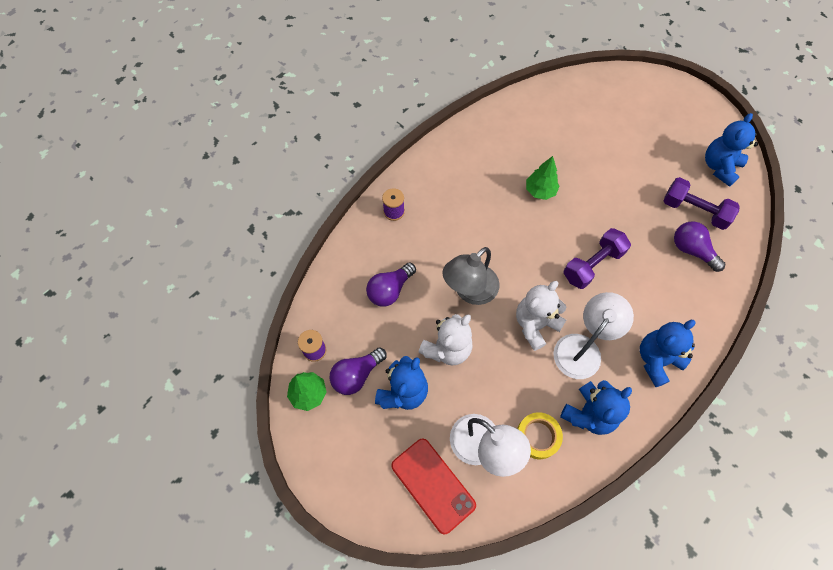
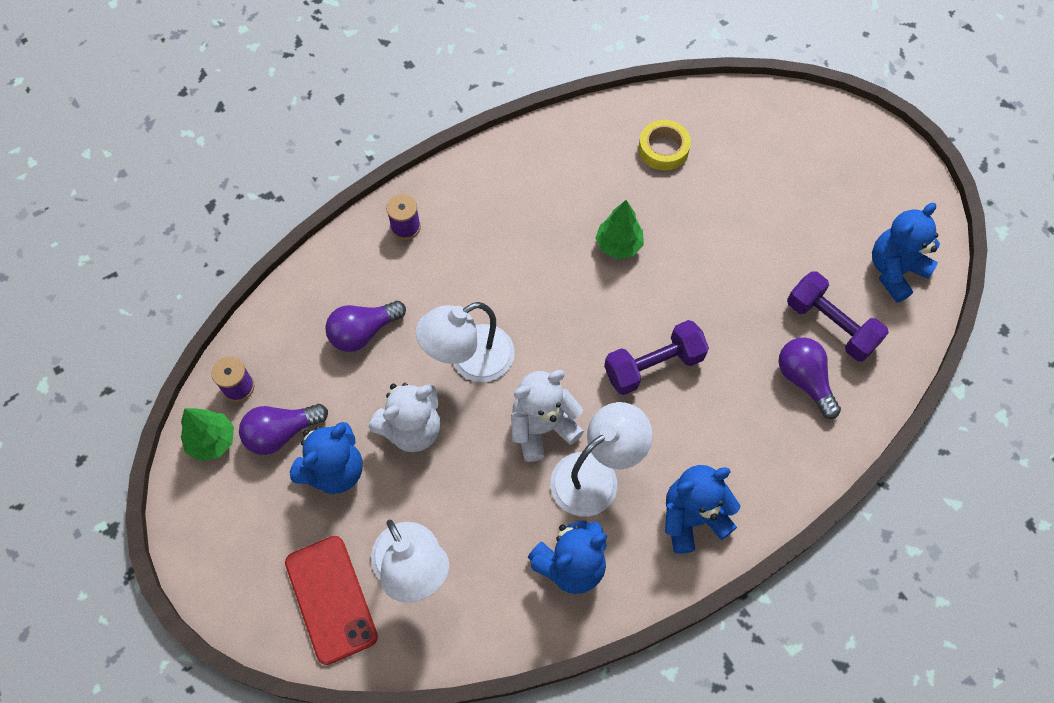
camera: 15 degrees right, 0 degrees up
grey lamp [442,247,500,305] -> white lamp [416,302,515,382]
yellow tape [517,412,563,459] -> yellow tape moved to [639,120,691,171]

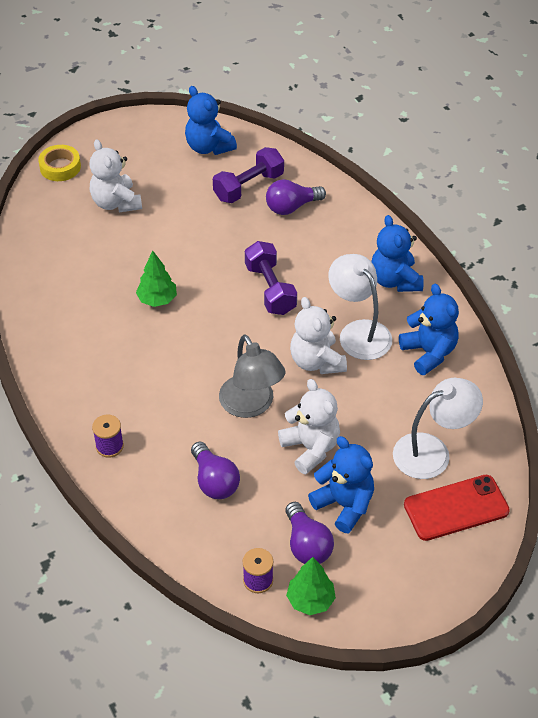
camera: 85 degrees left, 15 degrees down
white lamp [416,302,515,382] -> grey lamp [219,335,286,418]
yellow tape [639,120,691,171] -> yellow tape moved to [38,145,81,181]
none -> white teddy bear [89,140,142,212]

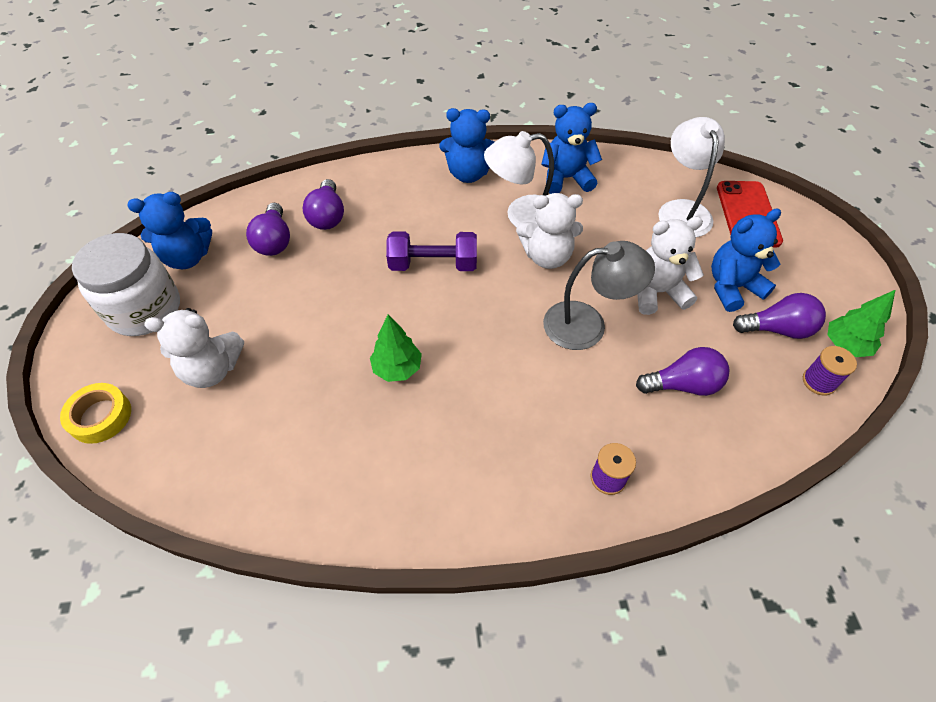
camera: 70 degrees left, 5 degrees up
purple dumbbell [213,147,284,203] -> purple light bulb [246,203,290,256]
none -> white jar [72,233,180,336]

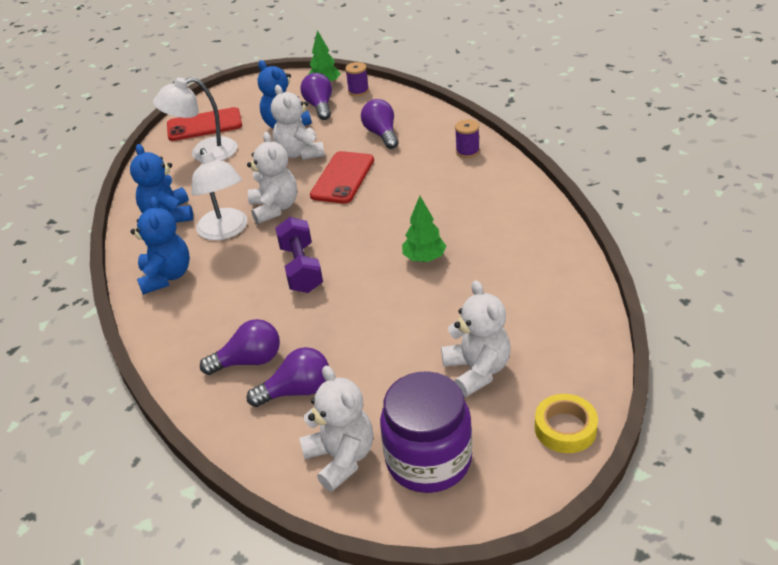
camera: 100 degrees left, 15 degrees down
white jar [72,233,180,336] -> purple jar [380,371,473,493]
blue teddy bear [127,192,212,269] -> white teddy bear [299,366,373,492]
grey lamp [543,241,655,350] -> red phone [310,151,374,204]

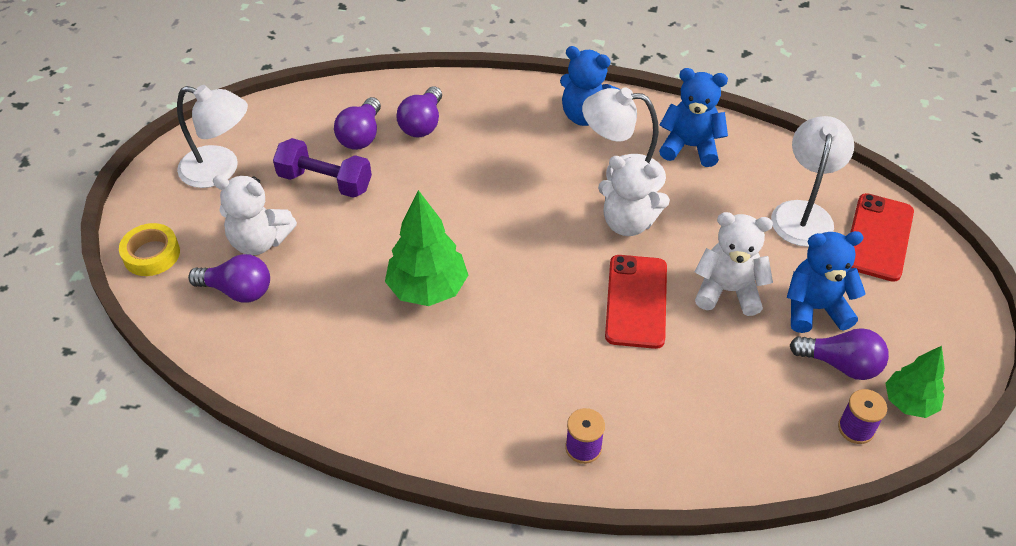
camera: 120 degrees right, 10 degrees up
purple dumbbell [275,217,323,293] -> purple dumbbell moved to [273,138,372,198]
white teddy bear [299,366,373,492] -> none
red phone [310,151,374,204] -> red phone turned 45 degrees clockwise [605,255,667,349]
purple light bulb [361,99,399,149] -> purple light bulb moved to [188,254,270,303]
purple jar [380,371,473,493] -> white lamp [177,85,248,188]
green tree [402,196,446,262] -> green tree [385,190,468,306], size x1.57

